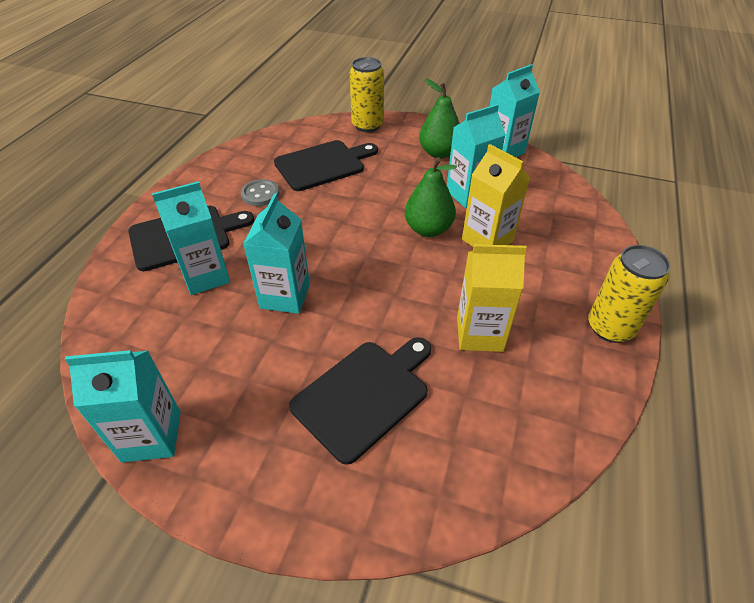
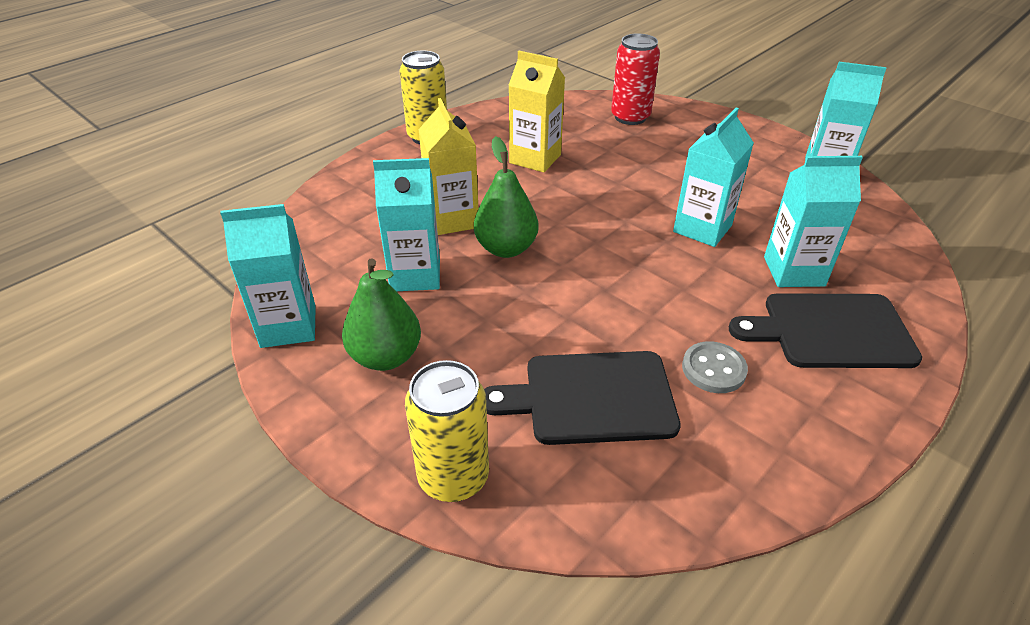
camera: 155 degrees left, 5 degrees down
black cutting board [289,337,431,465] -> none
none -> red can [611,33,660,125]

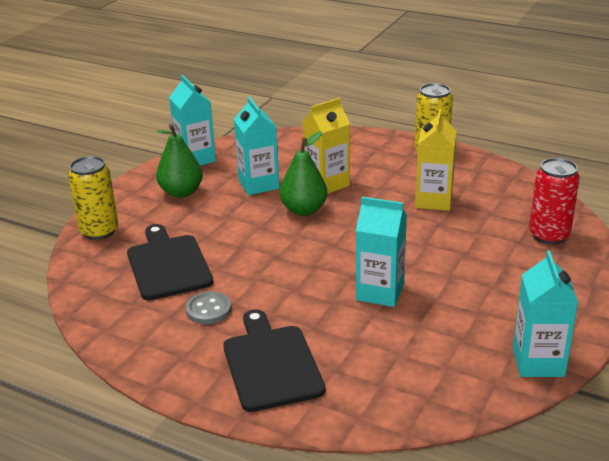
camera: 75 degrees right, 10 degrees down
turquoise carton [764,156,863,287] -> none

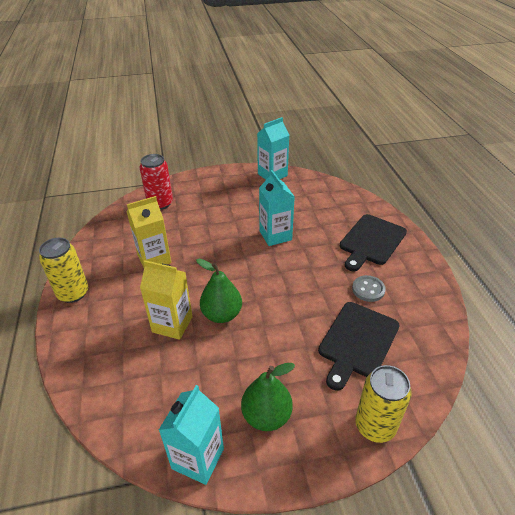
camera: 130 degrees left, 10 degrees up
turquoise carton [234,96,279,195] -> none

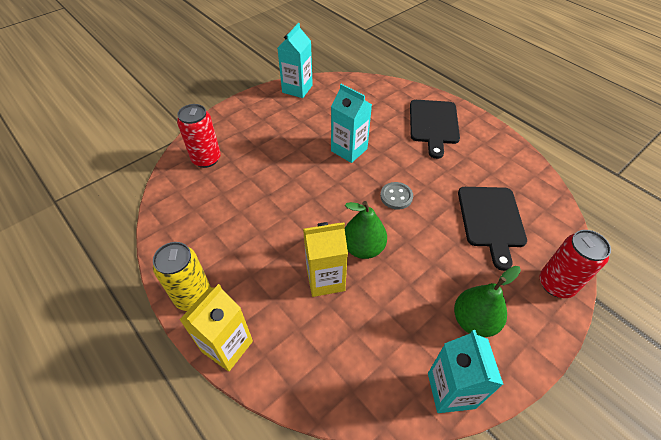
camera: 30 degrees left, 10 degrees up
yellow carton [127,196,171,268] -> yellow carton moved to [180,284,253,371]
grey button [352,275,386,302] -> grey button moved to [380,182,413,210]
yellow can [355,365,412,443] -> red can [540,230,611,298]

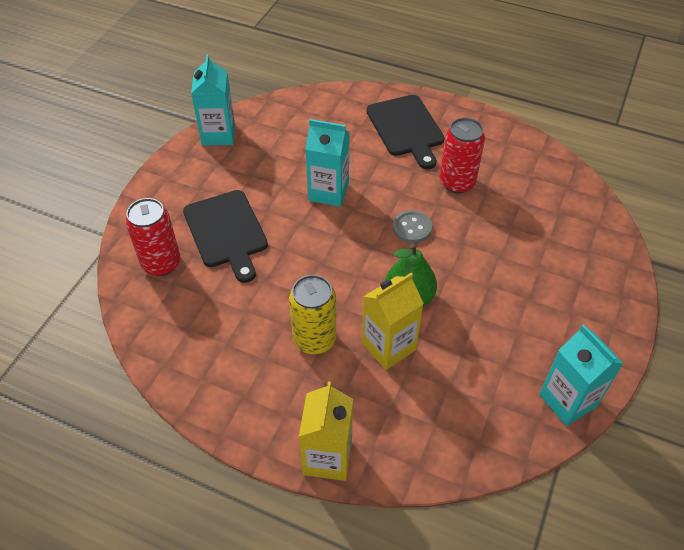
camera: 25 degrees left, 0 degrees up
yellow can [153,242,211,311] -> yellow can moved to [289,275,336,354]
green pear [454,266,521,337] -> none
black cutting board [458,187,527,271] -> black cutting board moved to [183,190,268,283]
red can [540,230,611,298] -> red can moved to [440,118,485,193]

